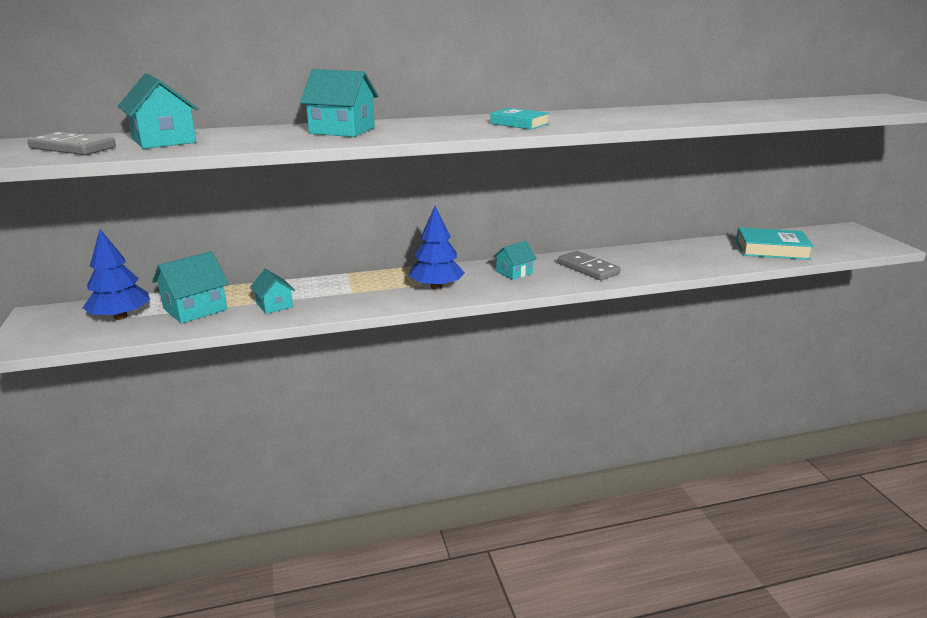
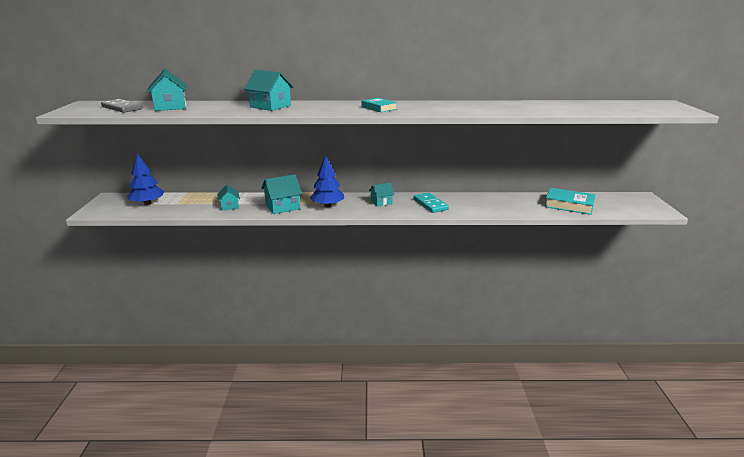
camera: 15 degrees right, 0 degrees up
turquoise house [152,251,229,324] -> turquoise house moved to [261,174,302,214]
grey domino [558,251,621,280] -> turquoise domino [414,193,449,213]

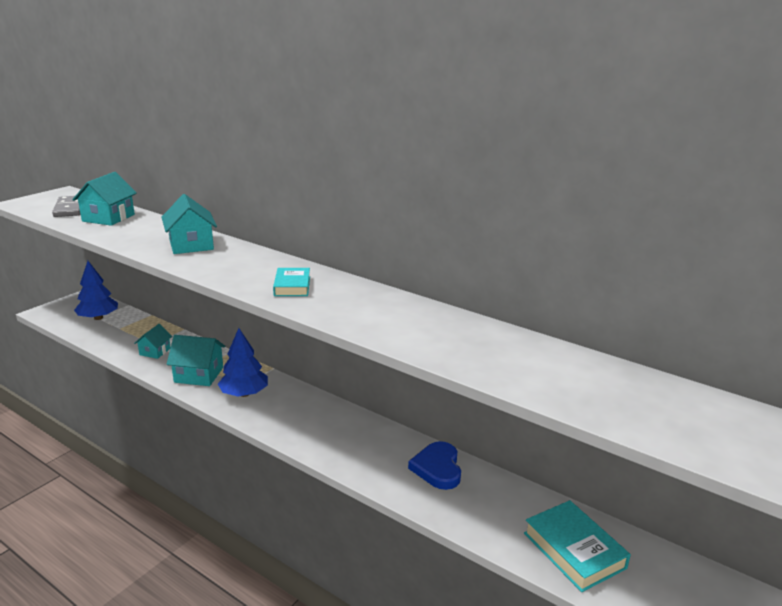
camera: 35 degrees right, 0 degrees up
turquoise house [369,183,395,206] -> none
turquoise domino [414,193,449,213] -> none
none -> blue heart [408,441,461,490]

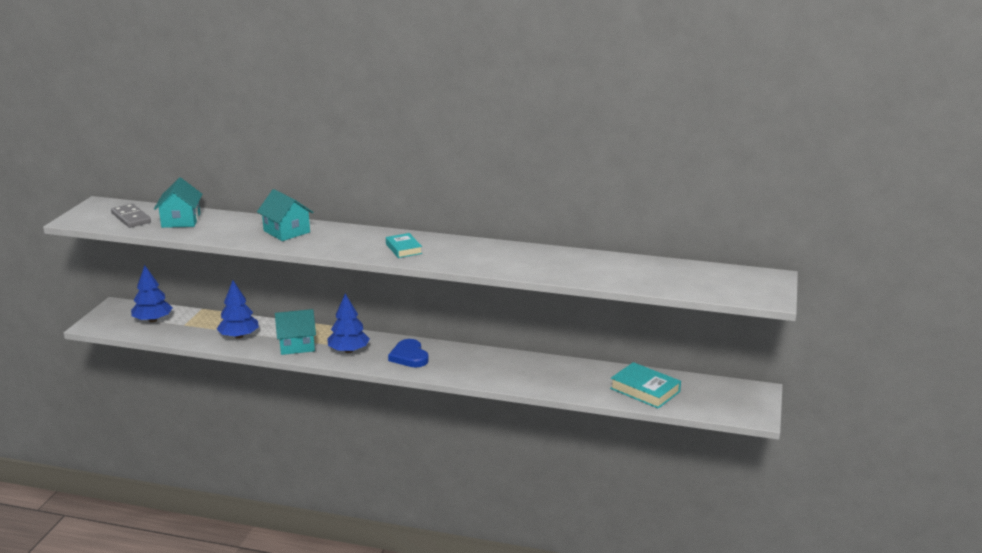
camera: 20 degrees left, 0 degrees up
turquoise house [134,324,172,359] -> blue tree [217,280,259,339]
blue heart [408,441,461,490] -> blue heart moved to [388,339,429,368]

